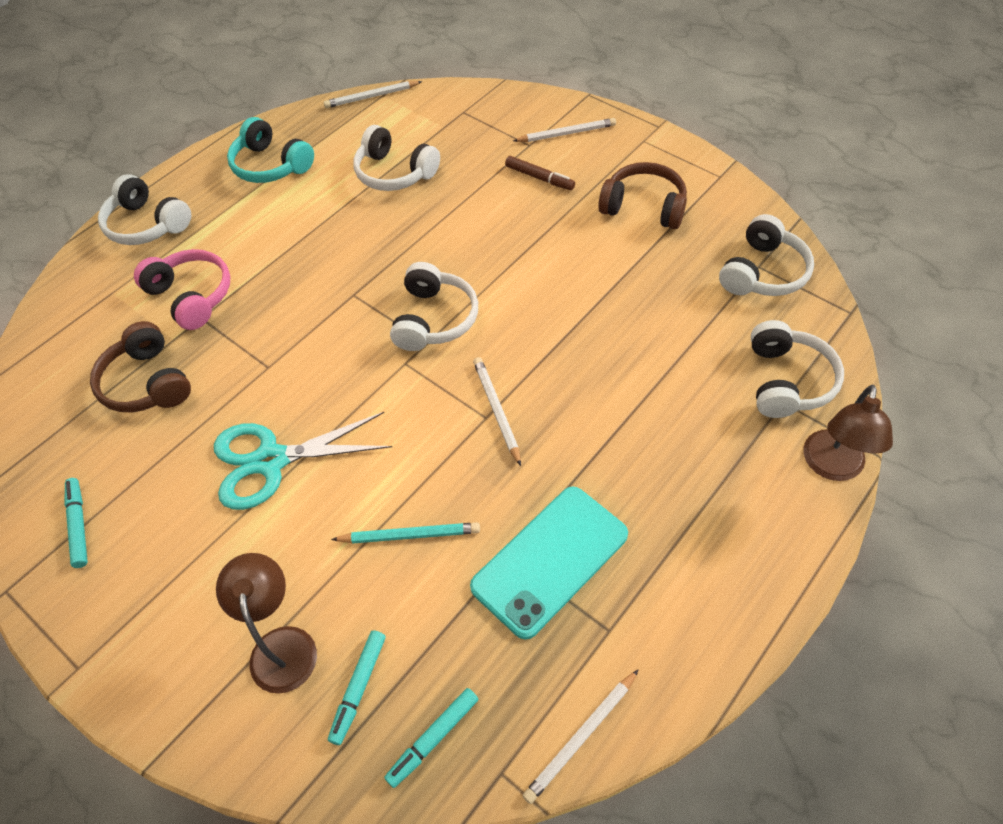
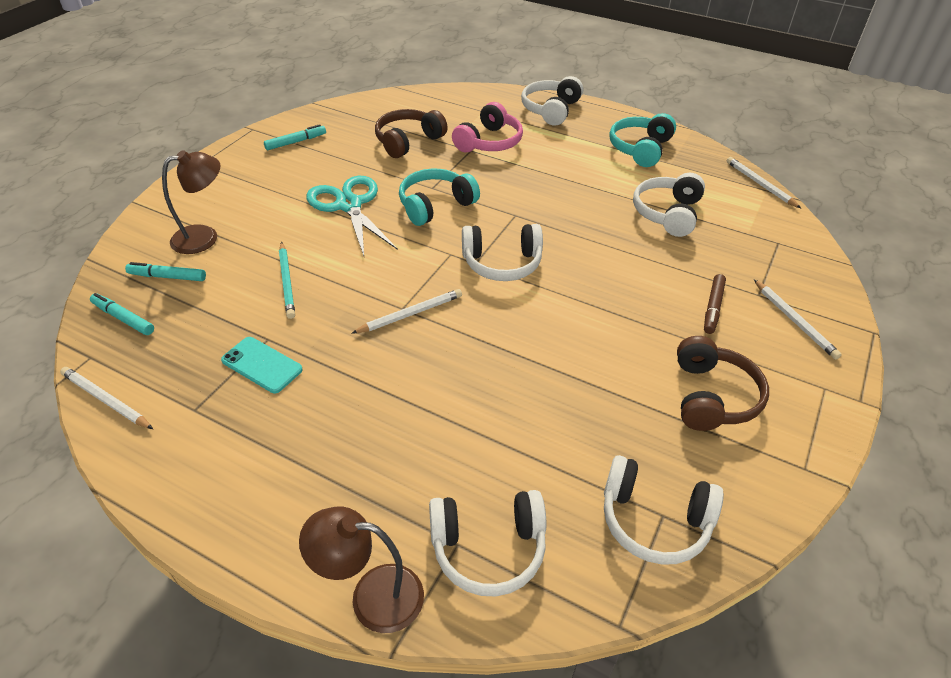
camera: 75 degrees right, 10 degrees down
turquoise phone [470,487,628,639] -> turquoise phone [221,337,303,393], size x0.58
none -> turquoise headphones [399,169,480,226]

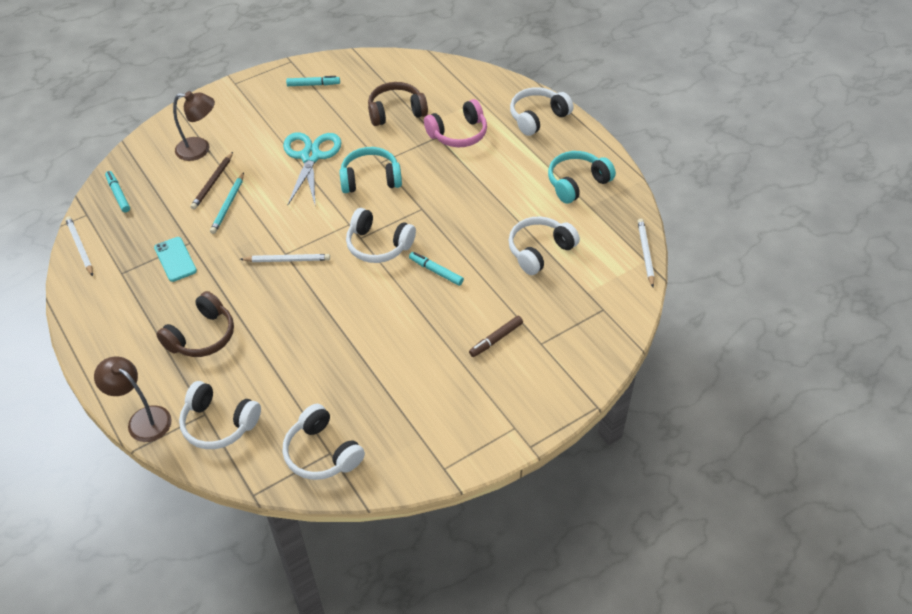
camera: 30 degrees right, 5 degrees up
turquoise marker [125,262,206,281] -> turquoise marker moved to [409,252,464,286]
brown headphones [677,336,769,431] -> brown headphones moved to [156,291,234,357]
white pencil [754,280,842,360] -> none
none -> brown pencil [190,152,233,210]

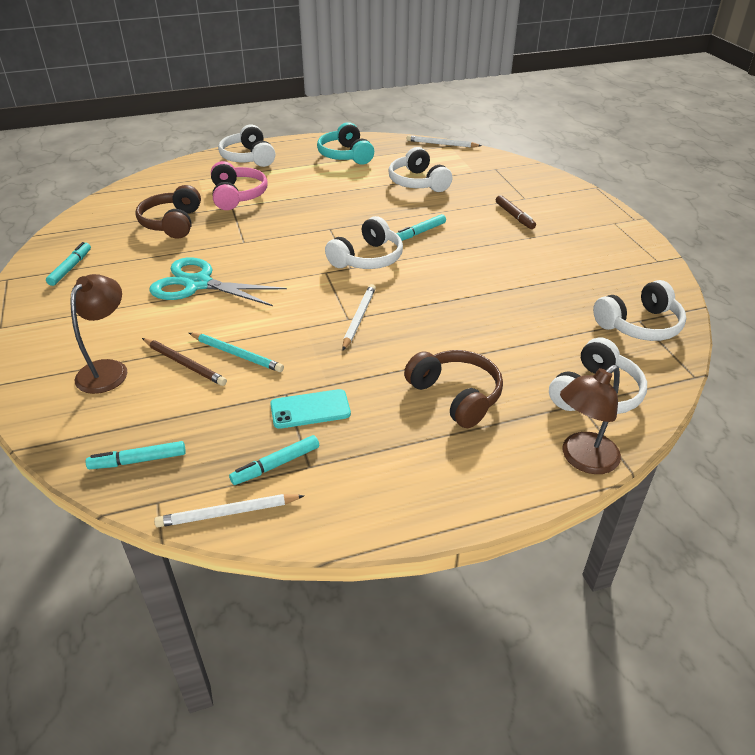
camera: 75 degrees left, 10 degrees down
turquoise headphones [339,147,402,193] -> none
none -> turquoise marker [229,435,319,485]

